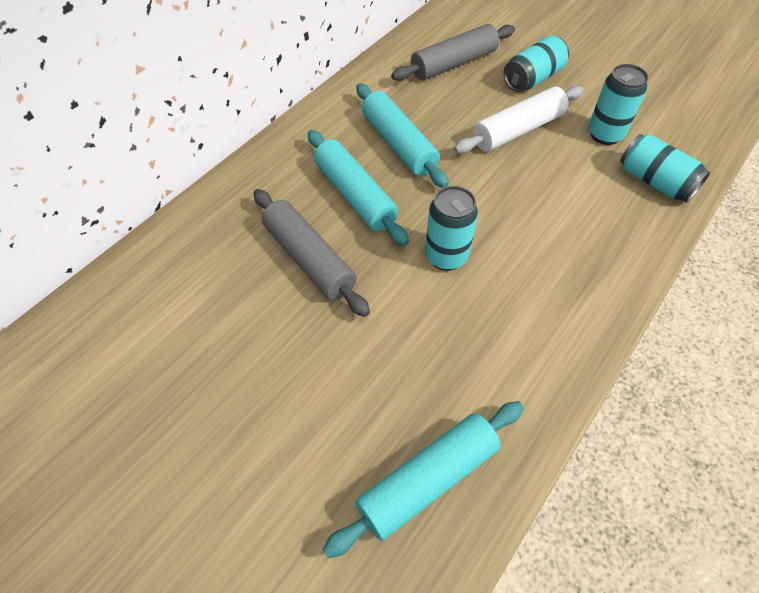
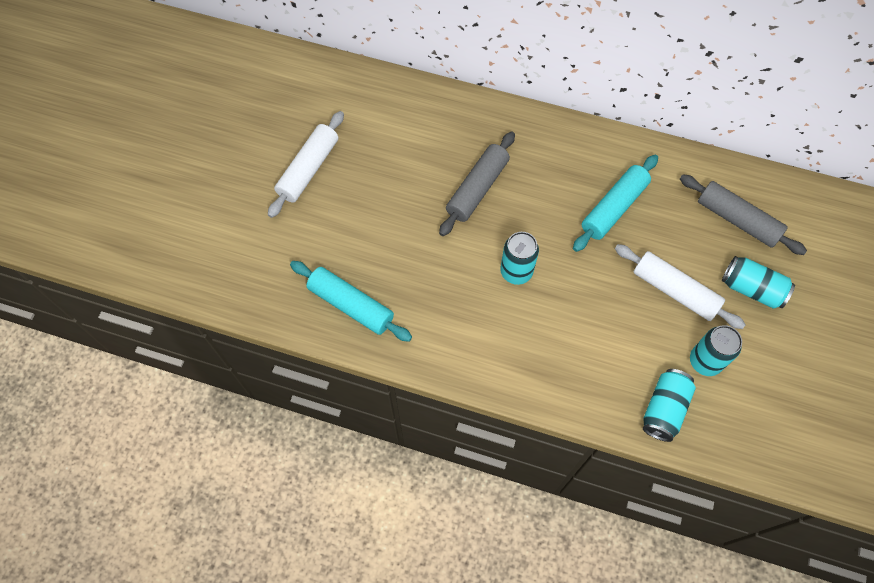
camera: 70 degrees right, 10 degrees up
turquoise rolling pin [308,130,409,246] -> none
none -> white rolling pin [268,111,344,218]

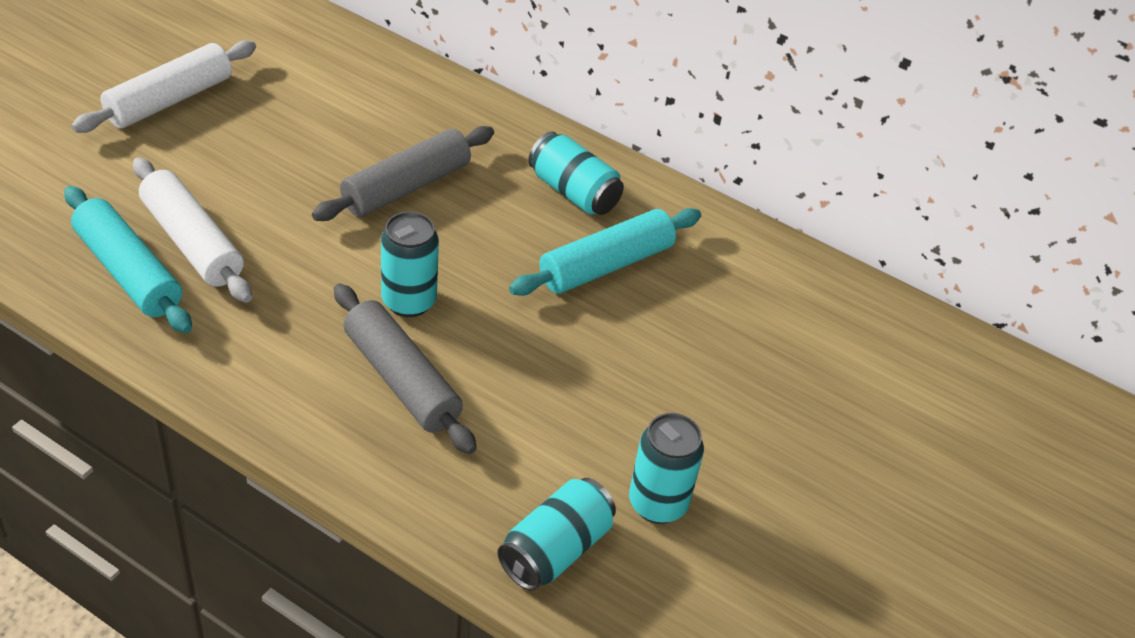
camera: 10 degrees right, 20 degrees down
white rolling pin [615,244,746,329] -> white rolling pin moved to [133,157,252,303]
grey rolling pin [680,175,807,255] -> grey rolling pin moved to [334,283,477,454]
turquoise can [722,256,795,309] -> turquoise can moved to [528,132,624,215]

